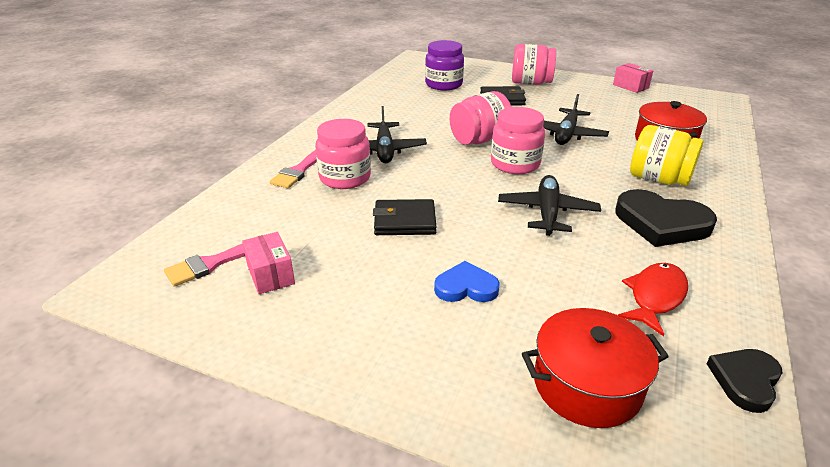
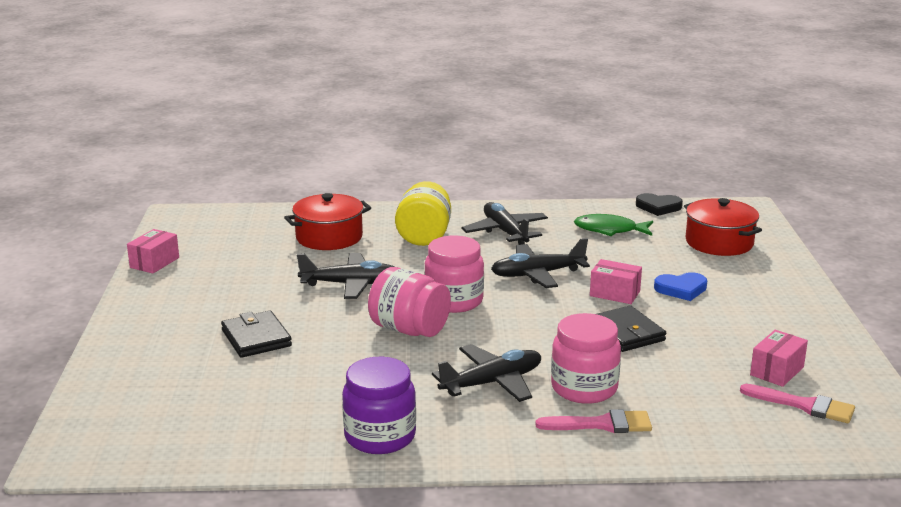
camera: 115 degrees left, 10 degrees down
purple jar [425,40,464,90] -> purple jar moved to [342,357,416,454]
blue heart [434,261,500,302] -> blue heart turned 75 degrees counterclockwise [654,272,707,301]
pink jar [512,44,556,85] -> none
black heart [615,189,717,247] -> black plane [462,202,548,245]
red fish [618,263,688,336] -> green fish [574,214,653,236]
none -> pink box [590,259,642,304]

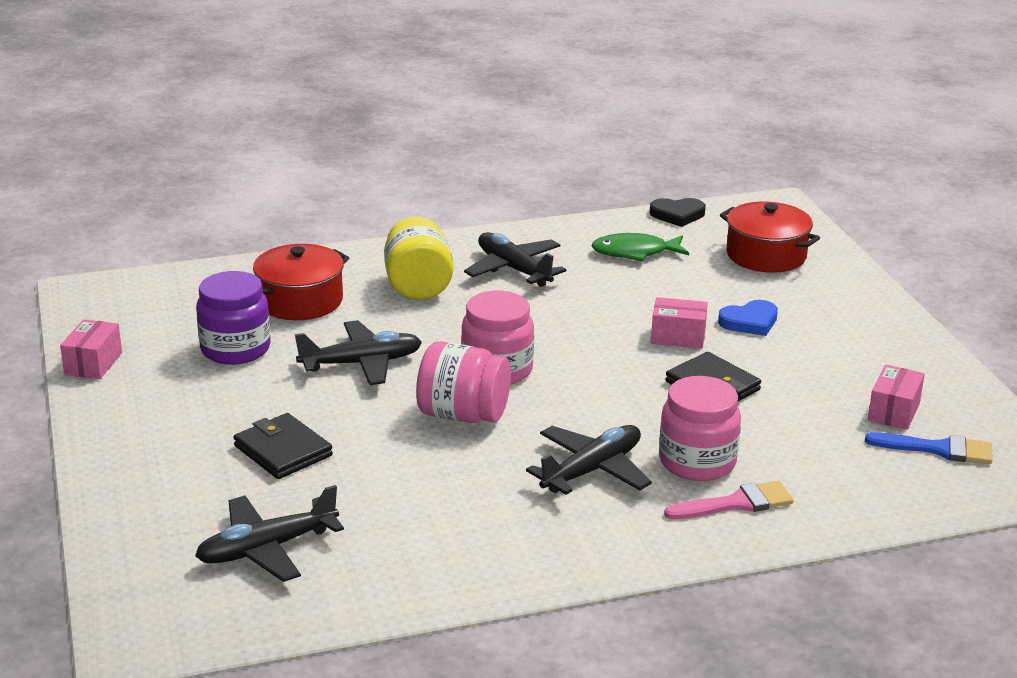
camera: 15 degrees left, 5 degrees up
purple jar [342,357,416,454] -> purple jar moved to [196,271,271,365]
black plane [491,238,590,288] -> black plane moved to [195,485,344,582]
pink brush [740,384,855,423] -> blue brush [865,432,993,464]

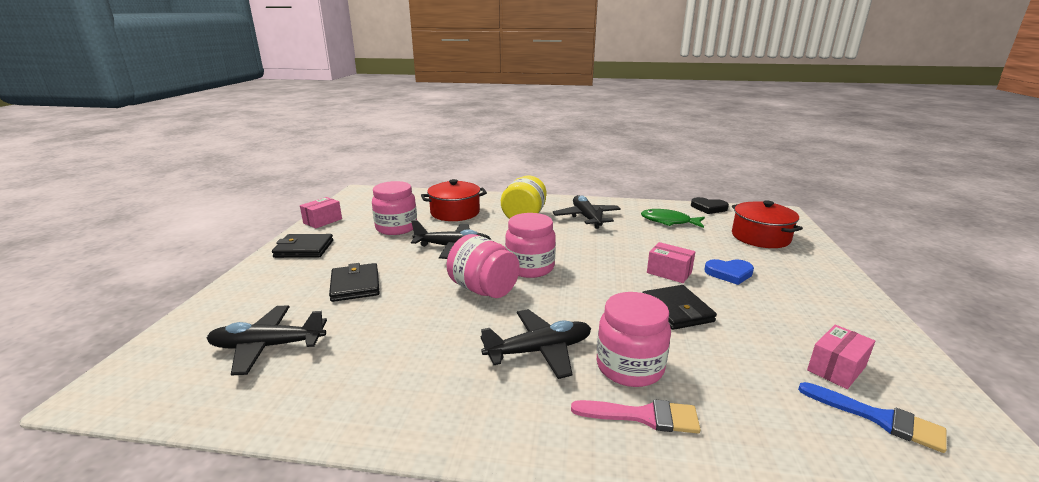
camera: 25 degrees right, 5 degrees down
purple jar [196,271,271,365] -> pink jar [372,181,417,235]
none -> black wallet [272,234,333,258]

